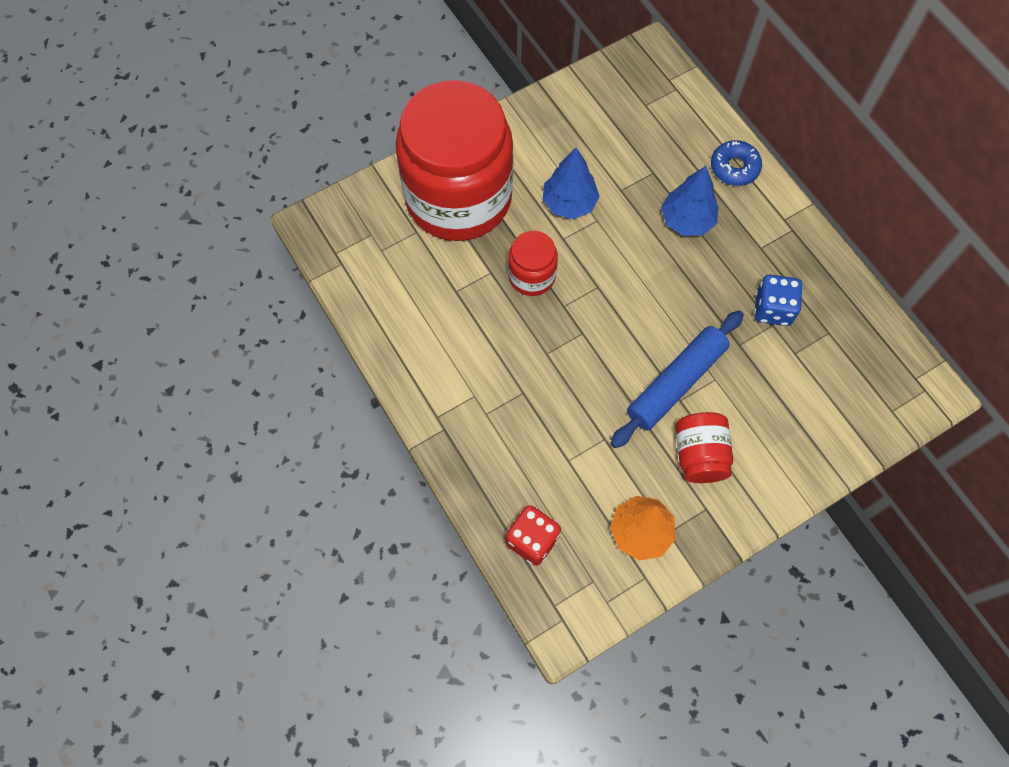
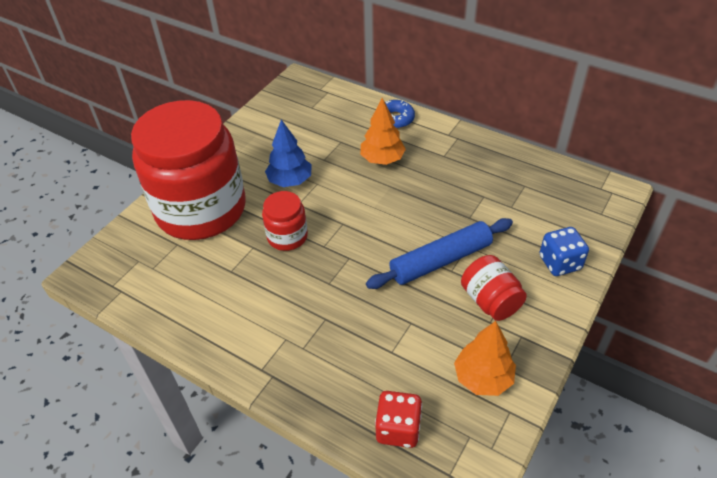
camera: 25 degrees left, 20 degrees down
blue rolling pin [610,311,744,448] -> blue rolling pin turned 45 degrees clockwise [366,218,513,289]
blue tree [661,166,719,236] -> orange tree [360,98,406,165]
blue dice [754,274,803,326] -> blue dice moved to [539,227,589,276]

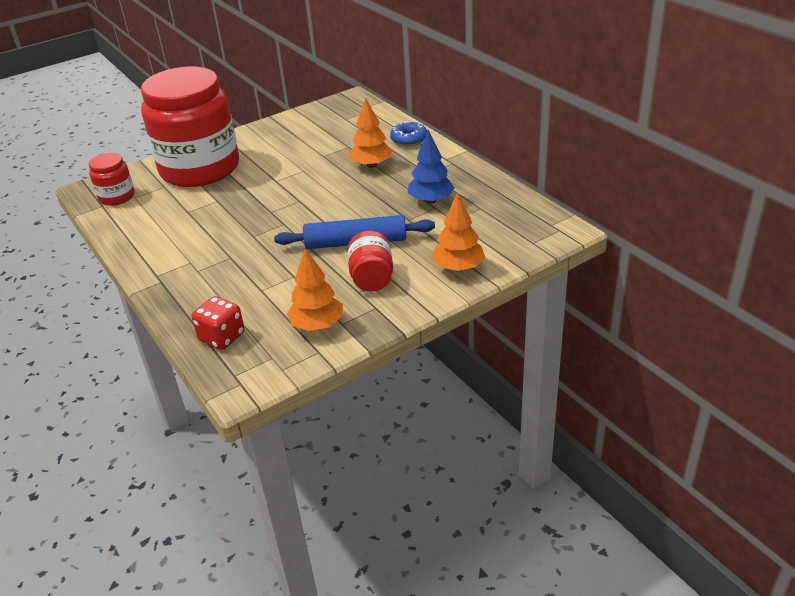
camera: 25 degrees right, 10 degrees down
red jar [262,191,308,251] -> red jar moved to [89,153,135,206]
blue tree [265,120,312,187] -> blue tree moved to [408,130,454,204]
blue dice [539,227,589,276] -> orange tree [432,192,485,271]

